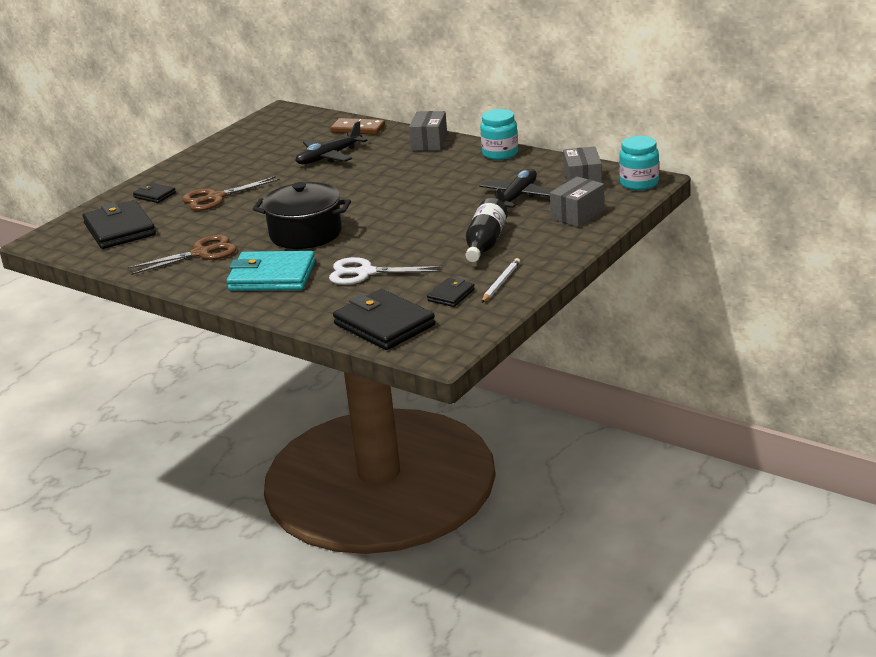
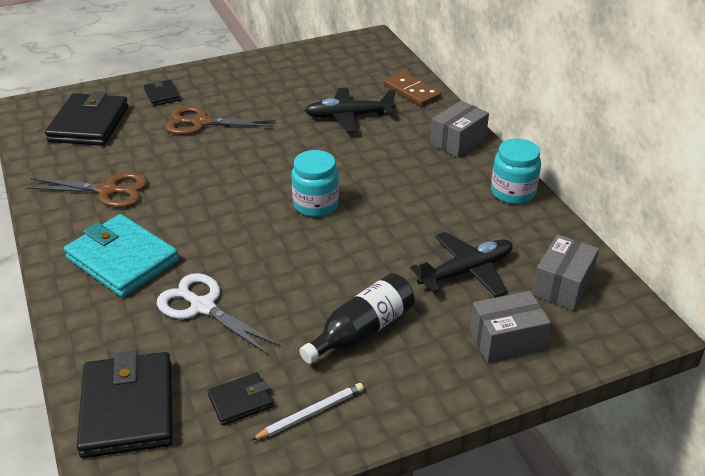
camera: 30 degrees right, 10 degrees up
black pot [253,182,351,249] -> none
turquoise jar [619,136,659,190] -> turquoise jar moved to [291,150,339,217]

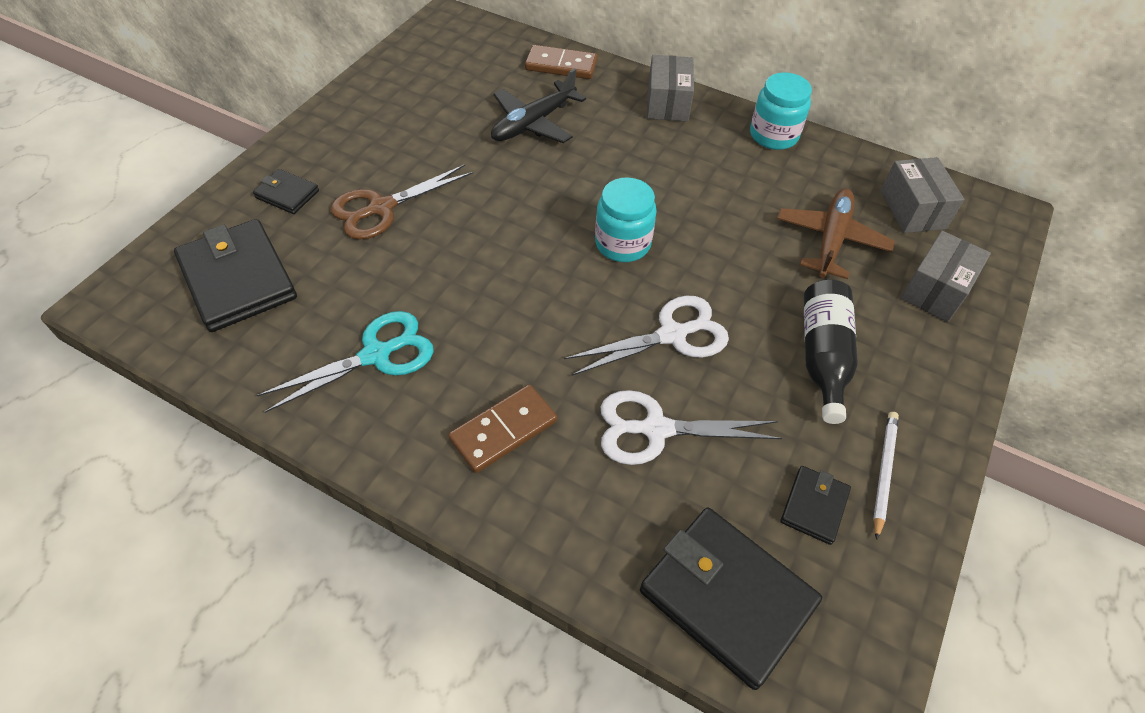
camera: 40 degrees left, 15 degrees up
brown scissors [26,172,148,208] -> turquoise scissors [257,311,434,413]
turquoise wallet [64,214,179,297] -> brown domino [448,384,557,473]
black plane [410,232,513,297] -> brown plane [777,188,895,279]
none -> white scissors [564,296,729,376]

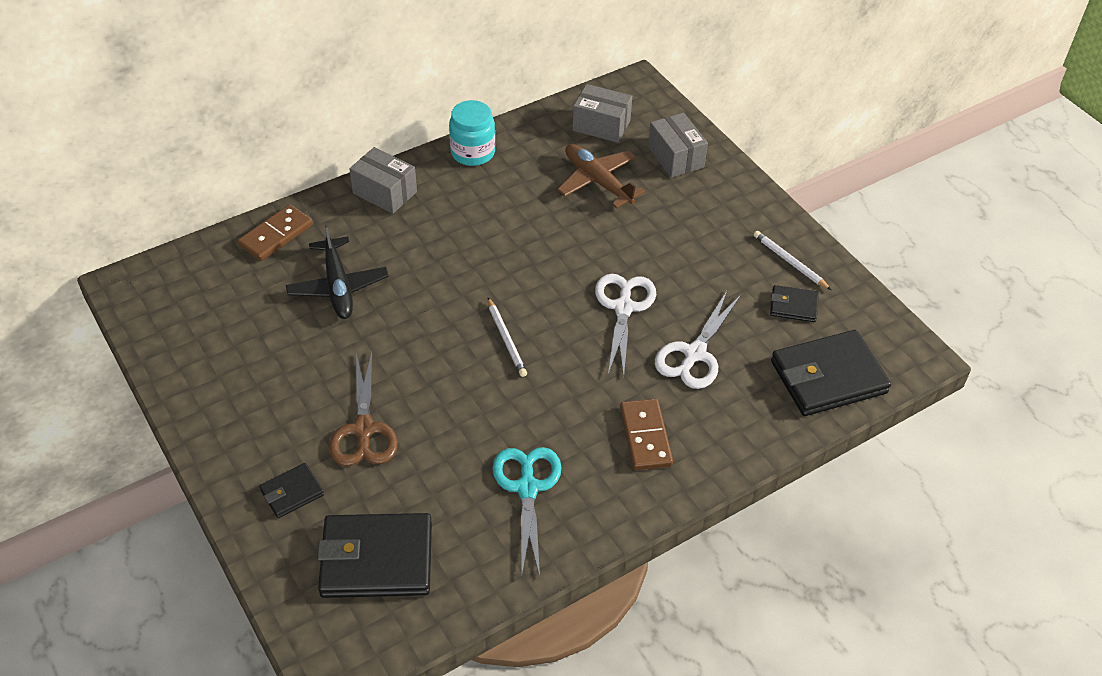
camera: 60 degrees left, 5 degrees down
turquoise jar [595,177,657,262] -> none
black wallet [781,466,851,545] -> black wallet turned 45 degrees counterclockwise [770,285,819,322]
black bottle [804,279,858,424] -> none
none -> white pencil [488,298,527,377]

